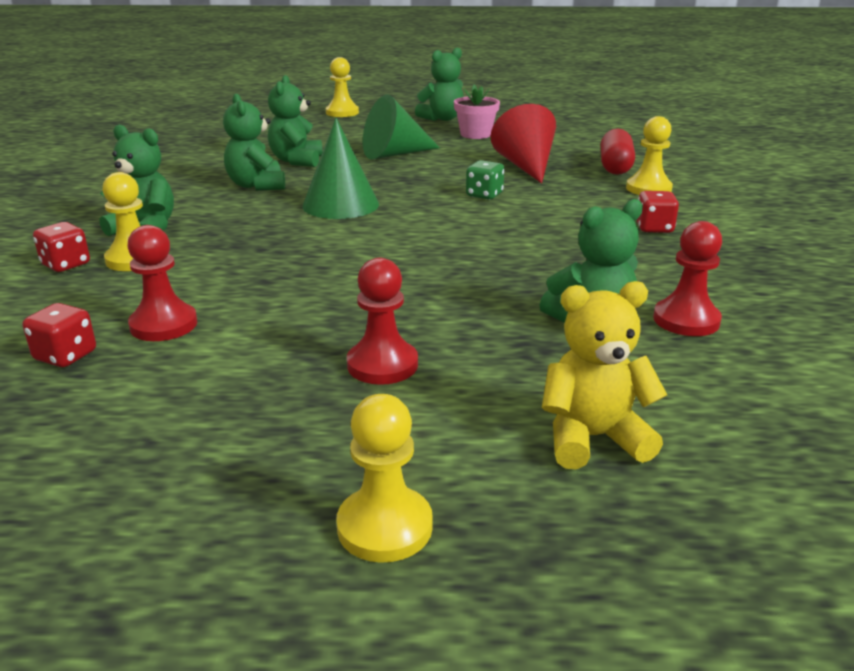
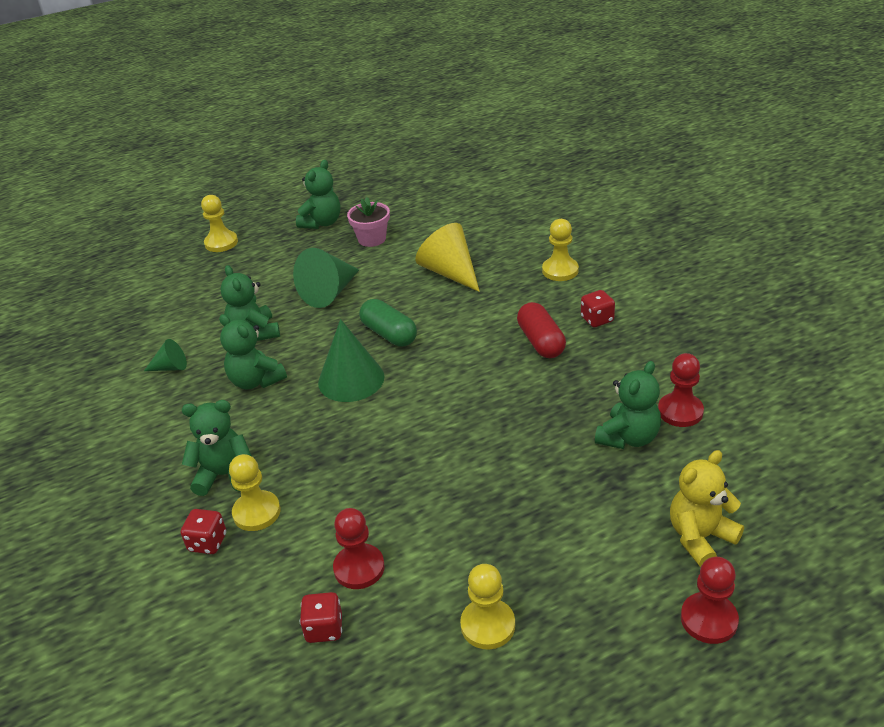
camera: 25 degrees left, 10 degrees up
yellow pawn [336,394,433,563] -> yellow pawn moved to [460,564,515,649]
red pawn [347,258,418,385] -> red pawn moved to [681,557,739,644]
green dice [466,160,504,200] -> none
red cone [490,104,556,184] -> yellow cone [415,223,480,292]
red capsule [600,129,635,175] -> red capsule moved to [517,302,566,358]
none -> green cone [144,339,187,371]
none -> green capsule [359,299,417,347]

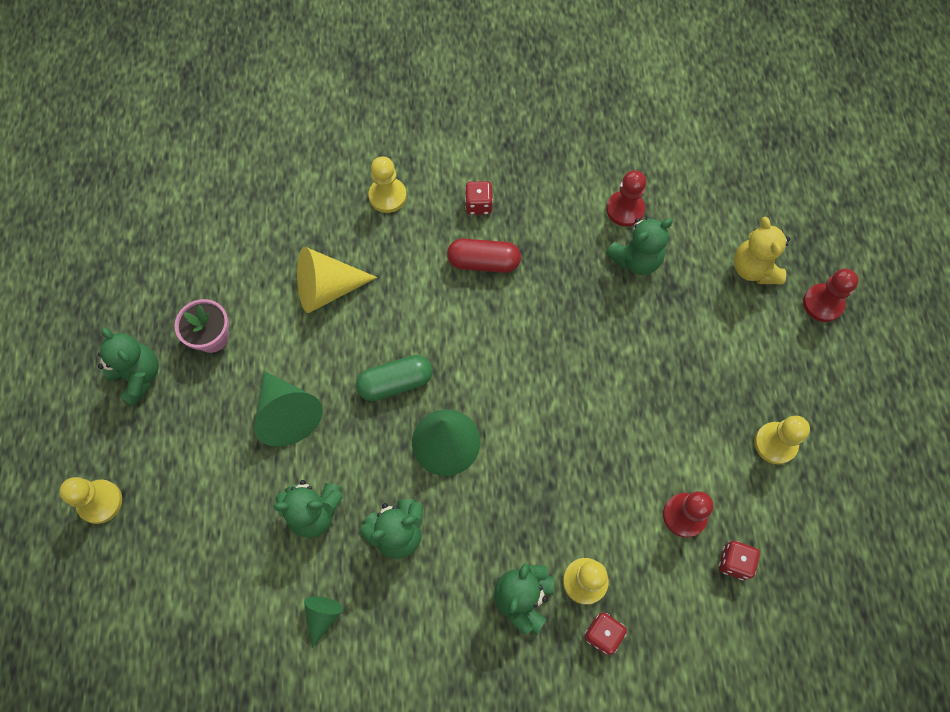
camera: 70 degrees left, 30 degrees up
green teddy bear [595,361,661,449] -> green teddy bear turned 90 degrees clockwise [606,217,673,275]

